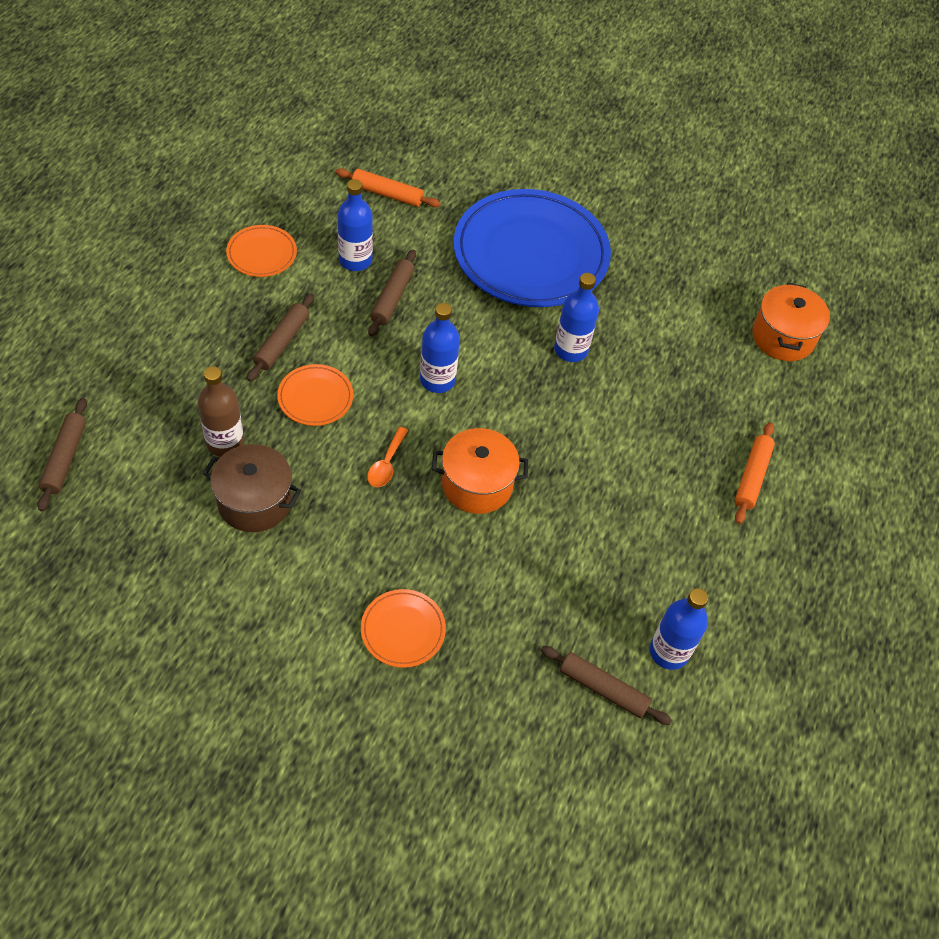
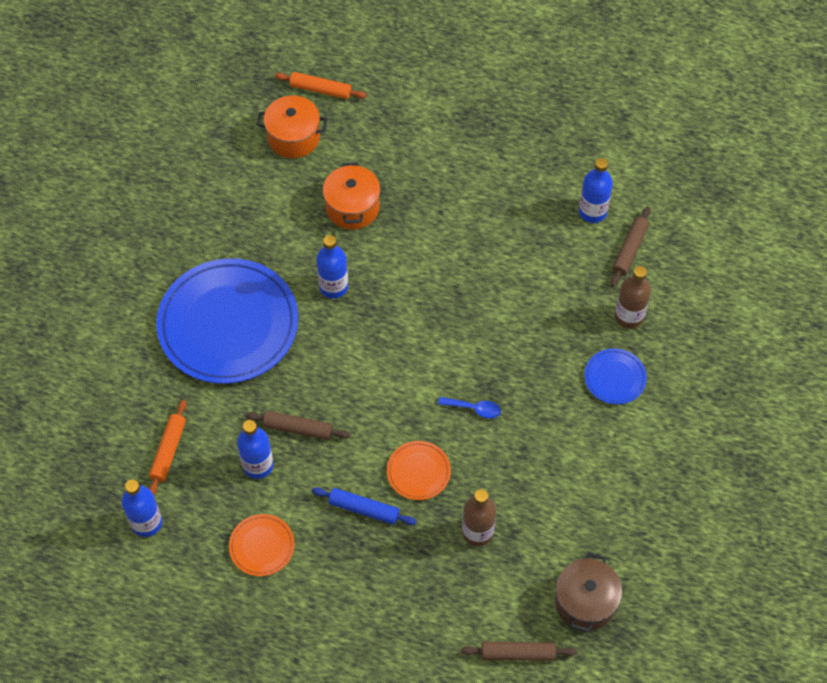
camera: 90 degrees left, 5 degrees up
brown pot [203,444,301,532] -> brown pot moved to [555,553,622,632]
brown rolling pin [247,293,314,381] -> blue rolling pin [312,487,416,525]
orange plate [361,589,446,668] -> blue plate [584,348,647,404]
orange spoon [367,427,409,487] -> blue spoon [438,397,501,419]
blue bottle [420,303,460,393] -> blue bottle moved to [122,479,162,537]
orange pot [432,428,528,514] -> orange pot moved to [323,163,381,230]
orange rolling pin [735,422,775,524] -> orange rolling pin moved to [275,72,367,99]
none -> brown bottle [615,266,651,329]

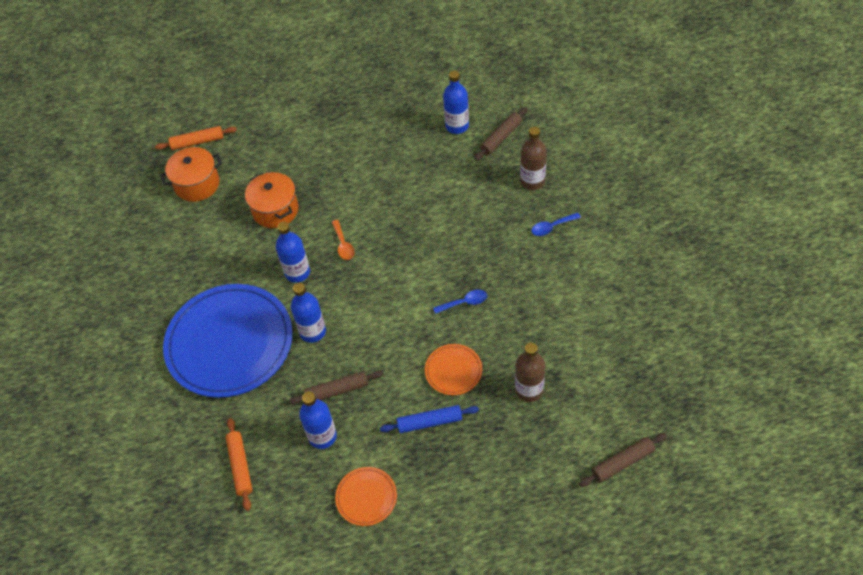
camera: 25 degrees left, 5 degrees down
blue bottle [122,479,162,537] -> blue bottle moved to [291,283,326,343]
brown pot [555,553,622,632] -> none
blue plate [584,348,647,404] -> blue spoon [531,213,581,236]
brown rolling pin [611,206,651,287] -> brown rolling pin turned 45 degrees clockwise [474,107,527,161]
none -> orange spoon [332,220,355,260]

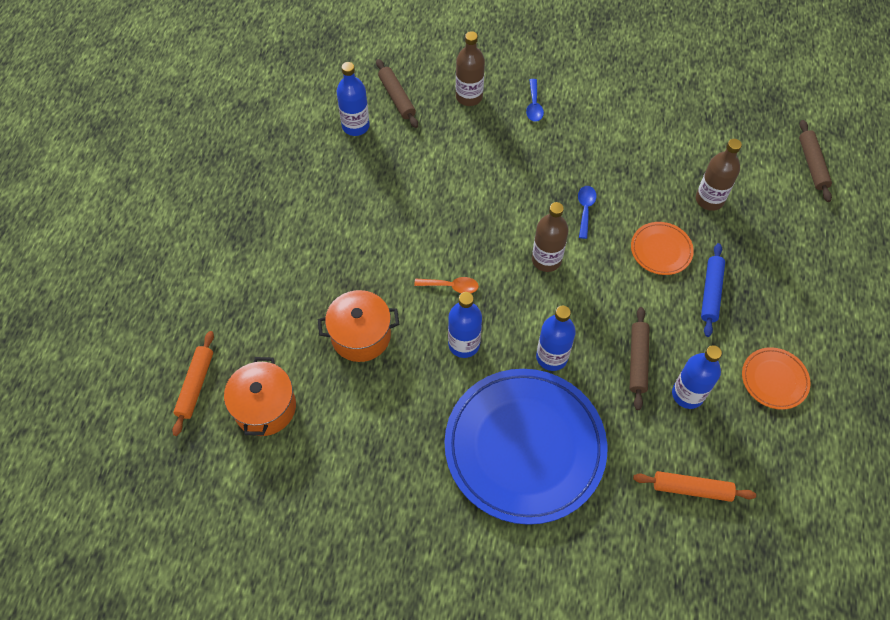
camera: 70 degrees left, 5 degrees up
none -> brown bottle [532,202,569,272]

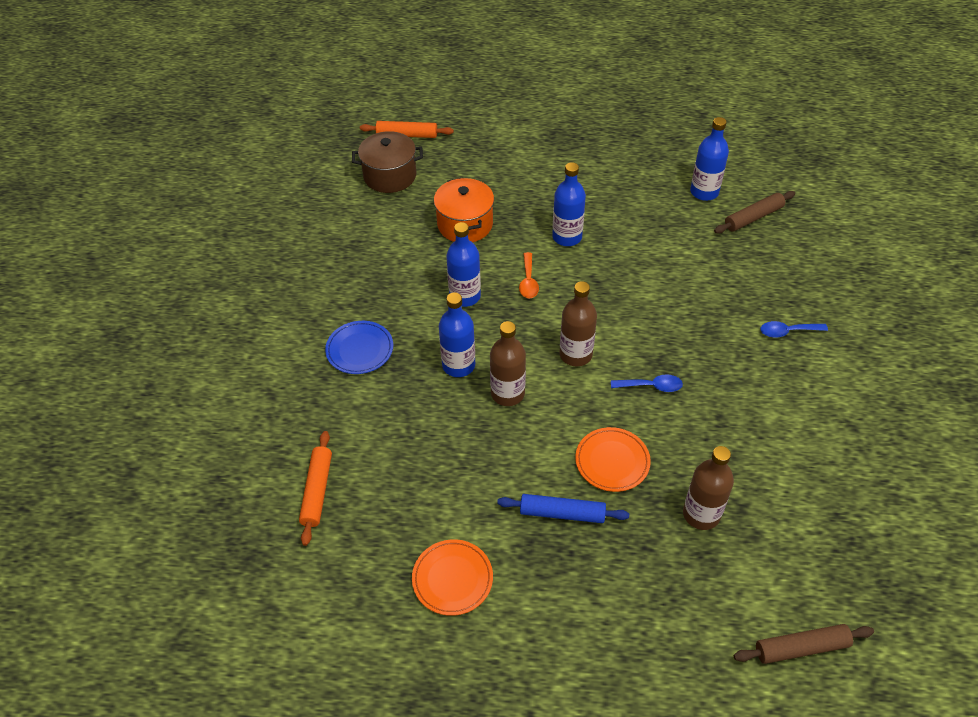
camera: 85 degrees right, 10 degrees down
orange pot [224,357,296,436] -> brown pot [352,131,423,193]
blue plate [444,369,607,525] -> blue plate [325,321,393,374], size x0.43
brown bottle [456,31,485,106] -> brown bottle moved to [490,321,526,406]
brown rolling pin [630,307,650,410] -> none
blue bottle [672,345,722,409] -> blue bottle moved to [552,162,586,246]

